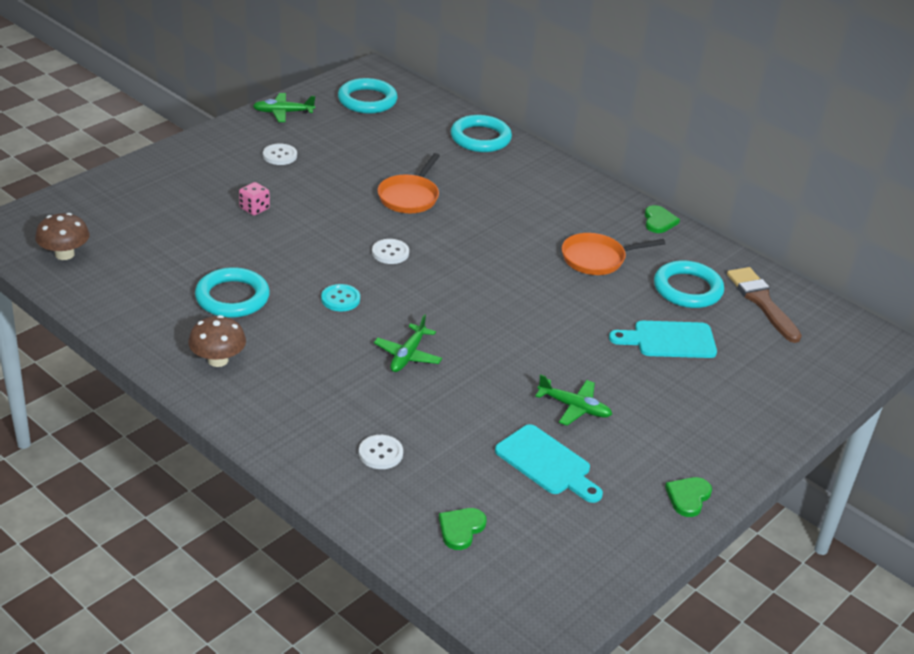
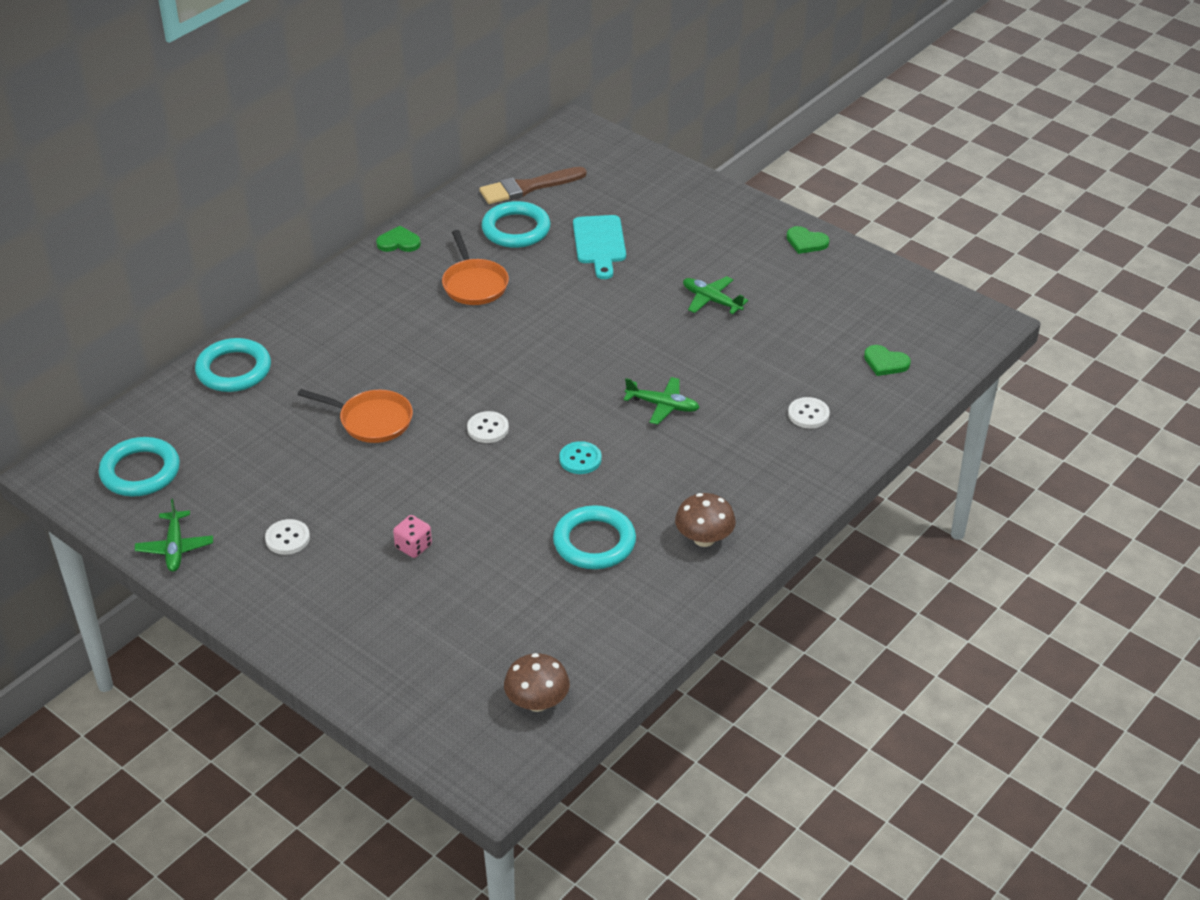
camera: 90 degrees left, 5 degrees up
turquoise cutting board [495,424,603,503] -> none
green plane [535,374,612,426] -> green plane turned 75 degrees counterclockwise [683,276,748,314]

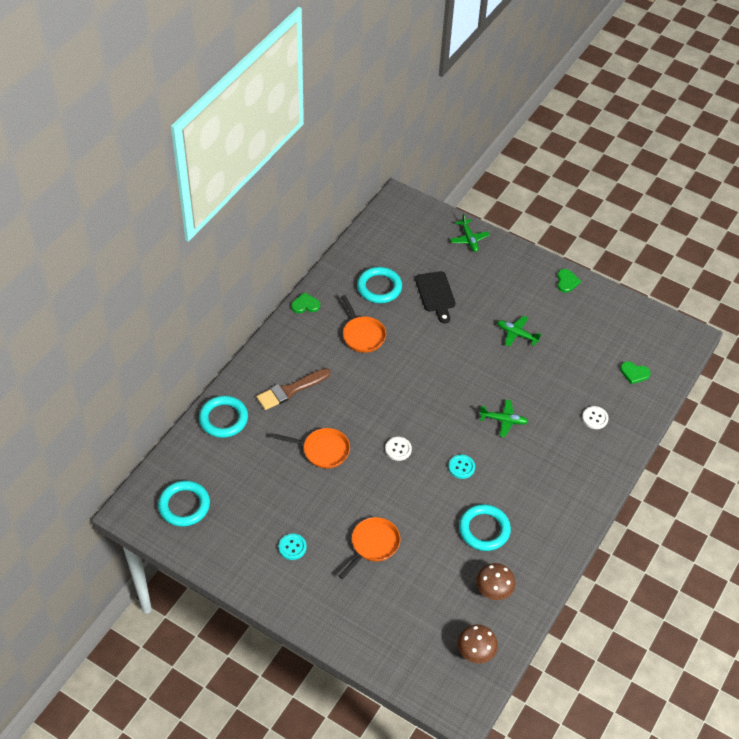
camera: 10 degrees left, 10 degrees up
green plane [135,499,213,572] -> green plane moved to [450,214,490,252]
white button [265,519,310,555] -> turquoise button [278,534,307,560]
pink dice [393,515,432,558] -> orange pan [338,517,400,579]
brown brush [479,167,587,204] -> brown brush moved to [256,368,330,410]
turquoise cutting board [573,215,626,279] -> black cutting board [415,271,456,323]
brown mushroom [675,493,736,547] -> brown mushroom moved to [476,563,515,600]
green heart [787,226,830,254] -> green heart turned 105 degrees counterclockwise [557,269,581,293]

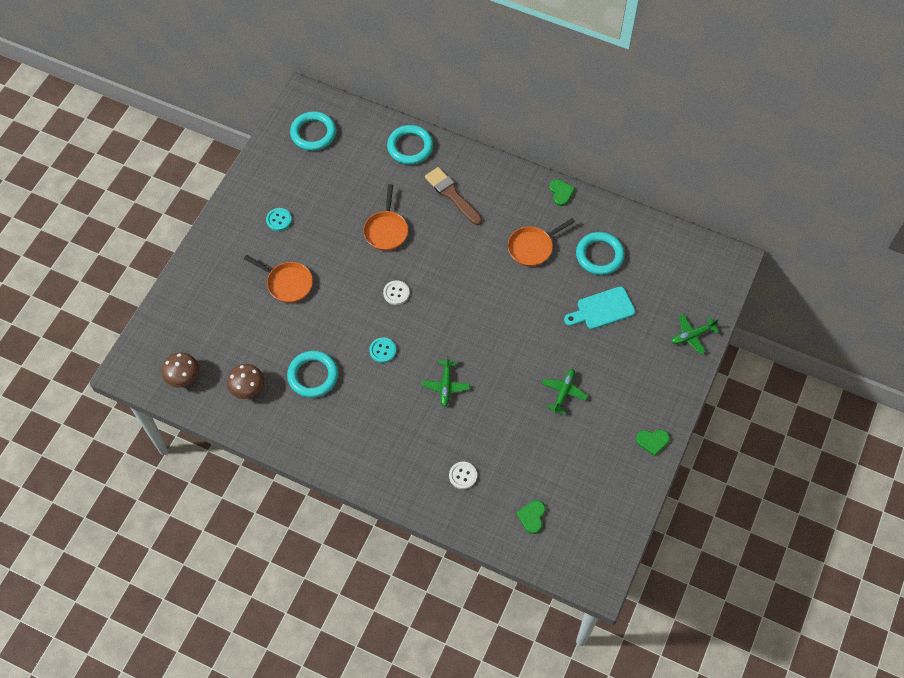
camera: 85 degrees right, 10 degrees up
black cutting board [415,271,456,323] -> turquoise cutting board [564,286,635,329]

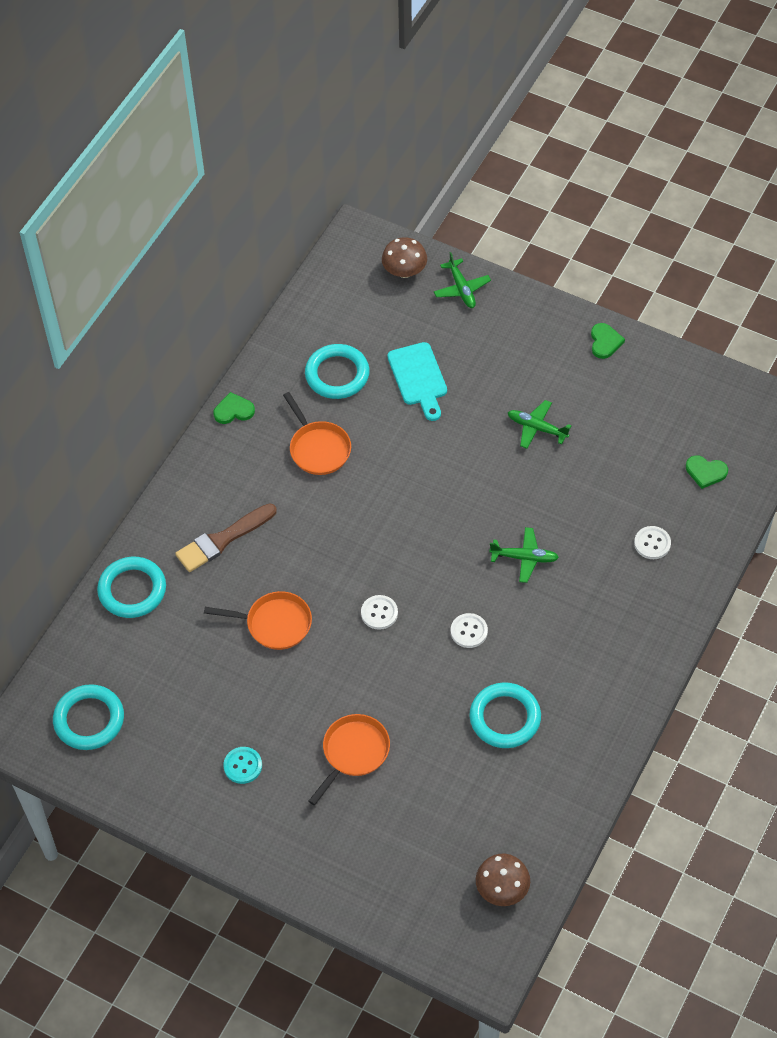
camera: 85 degrees left, 5 degrees down
brown mushroom [227,364,264,399] -> brown mushroom moved to [382,237,427,278]
turquoise button [369,337,396,363] -> white button [451,613,488,648]

